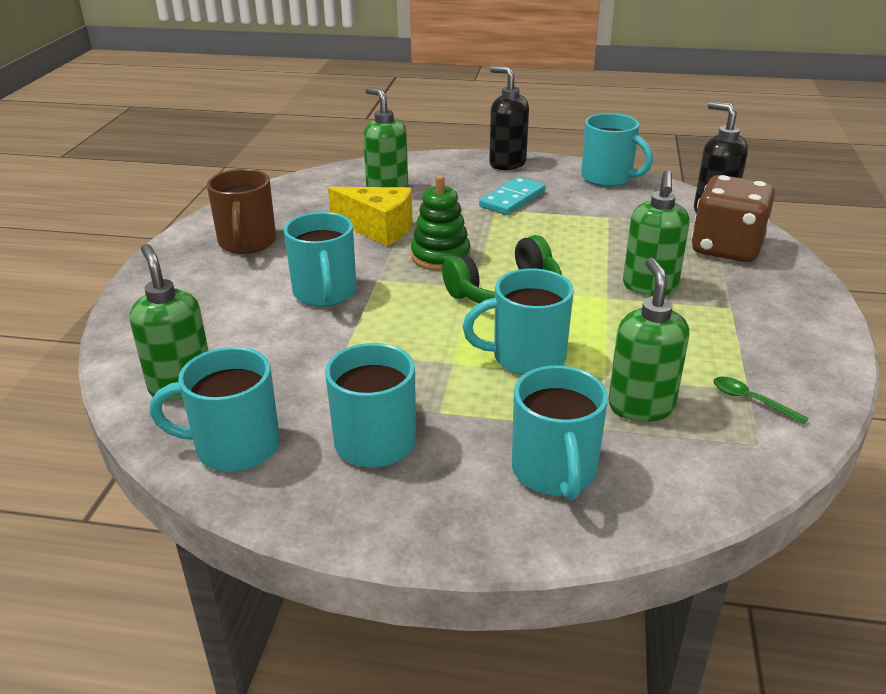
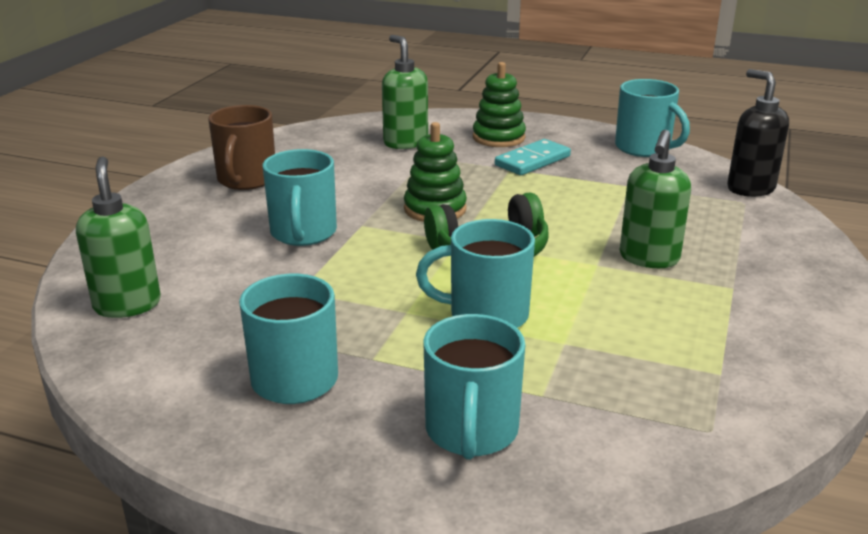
camera: 10 degrees right, 5 degrees down
turquoise mug [150,347,280,472] -> none
yellow cheese [328,187,413,246] -> none
black soap dispenser [489,66,529,170] -> none
green soap dispenser [608,258,689,422] -> none
brown dice [691,175,775,262] -> none
green spoon [713,377,809,425] -> none
none -> green stacking toy [473,62,526,147]

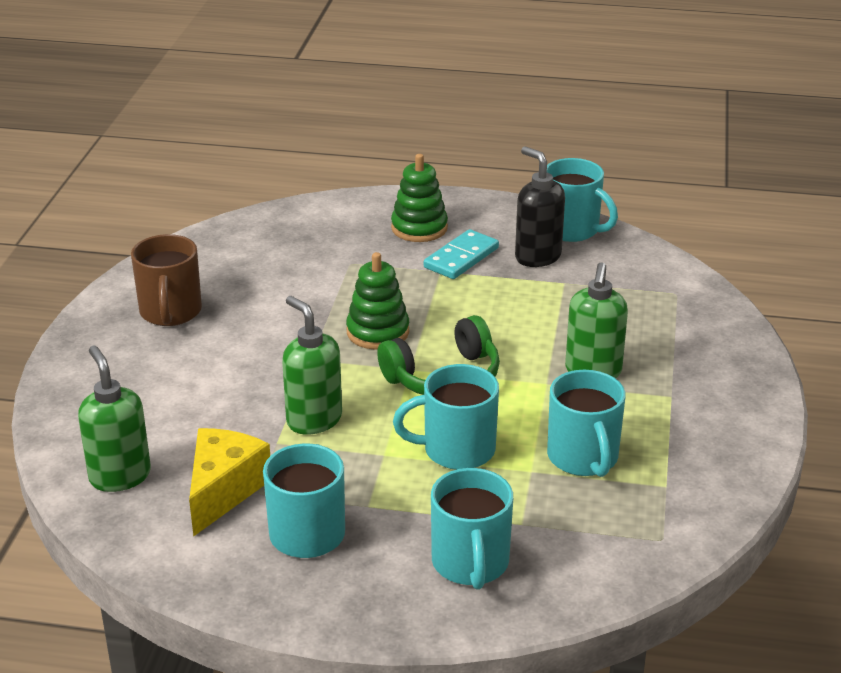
camera: 10 degrees left, 5 degrees up
turquoise mug [263,149,337,246] -> turquoise mug moved to [547,370,625,477]
green soap dispenser [382,35,428,149] -> green soap dispenser moved to [282,296,342,434]
black soap dispenser [727,69,789,197] -> black soap dispenser moved to [515,146,565,267]
none -> yellow cheese [189,428,270,536]

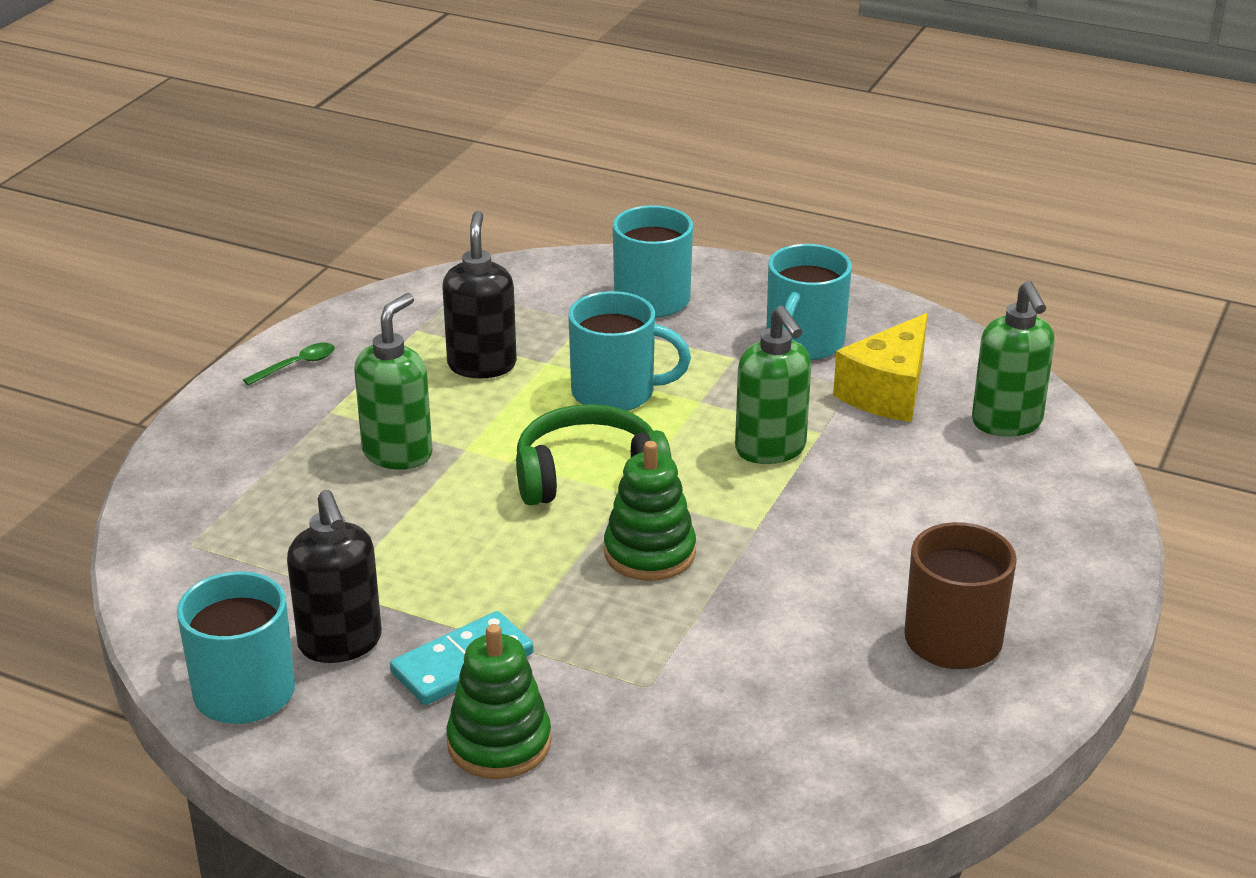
camera: 165 degrees left, 0 degrees up
turquoise mug [547,370,625,477] -> black soap dispenser [442,211,517,378]
none -> green spoon [243,343,335,386]

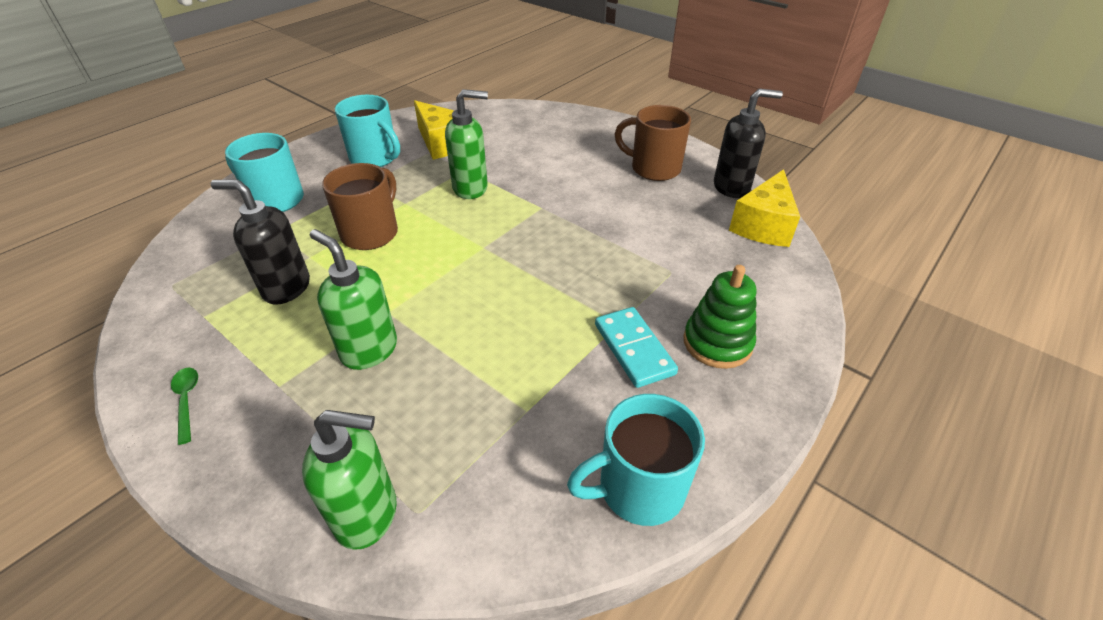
camera: 75 degrees left, 10 degrees up
black soap dispenser [287,490,382,663] -> black soap dispenser moved to [714,89,783,198]
green headphones [516,404,672,505] -> none
turquoise mug [568,291,691,411] -> brown mug [322,163,398,250]
green stacking toy [604,441,696,581] -> none
green soap dispenser [972,281,1055,437] -> green soap dispenser moved to [302,410,397,550]
none -> yellow cheese [729,169,800,247]

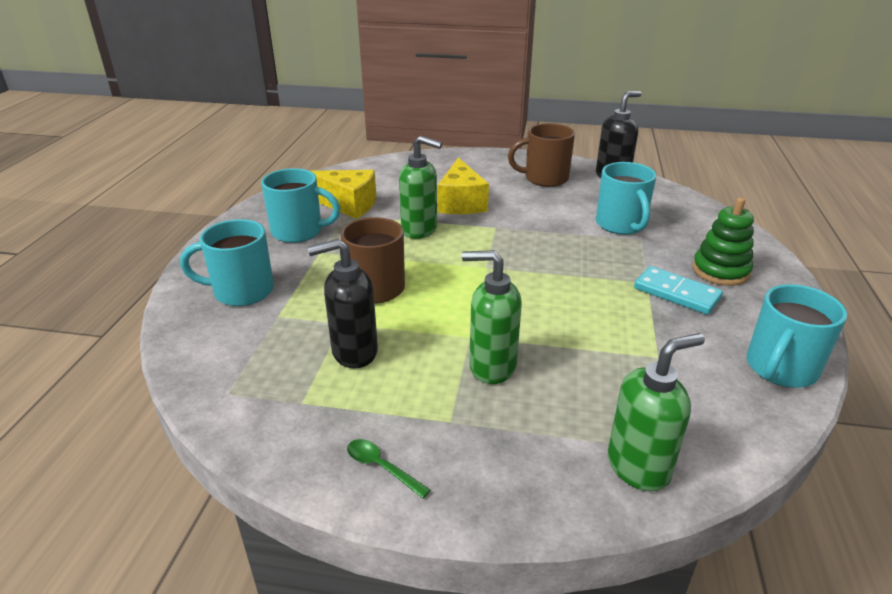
camera: 30 degrees left, 10 degrees down
green soap dispenser [445,89,488,199] -> green soap dispenser turned 60 degrees clockwise [399,136,442,239]
yellow cheese [729,169,800,247] -> yellow cheese moved to [437,158,489,214]
none -> turquoise mug [596,162,657,235]

